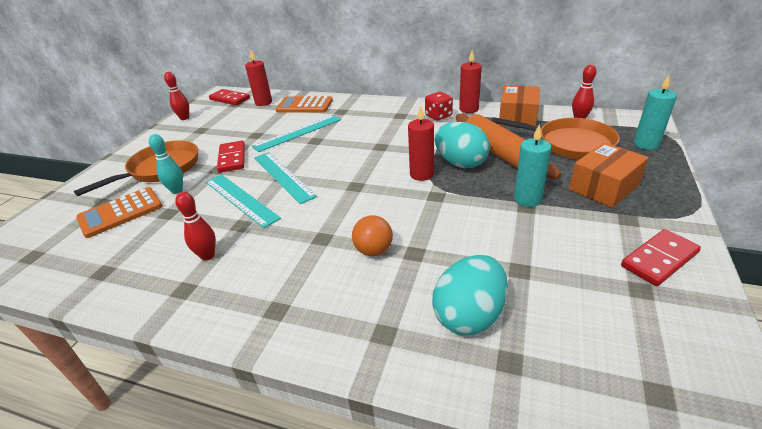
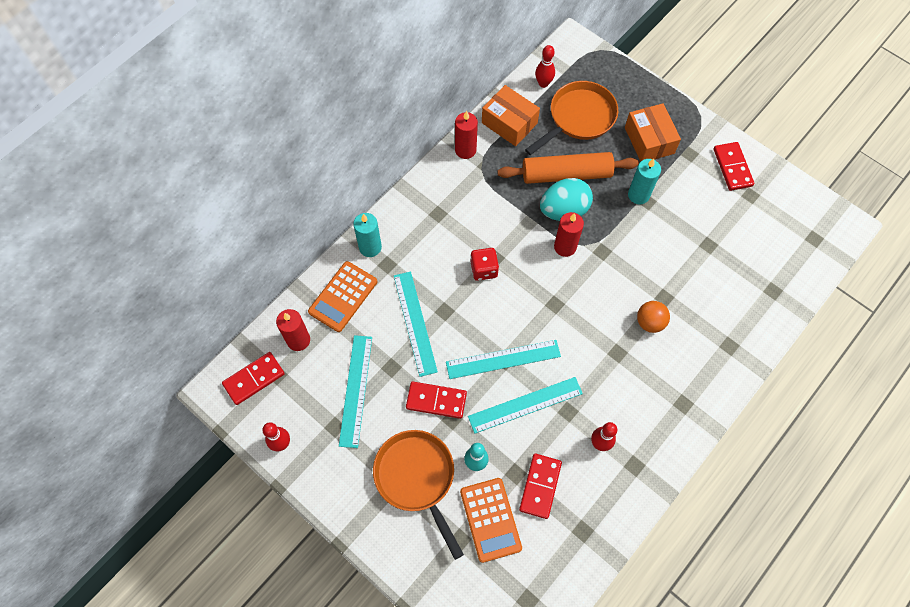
camera: 70 degrees left, 30 degrees up
red dice [425,92,453,121] -> red dice moved to [470,248,499,281]
turquoise egg [432,255,508,335] -> none
turquoise candle [634,75,677,150] -> turquoise candle moved to [353,213,382,257]
none -> turquoise ruler [339,335,372,448]
none -> red domino [519,454,562,519]

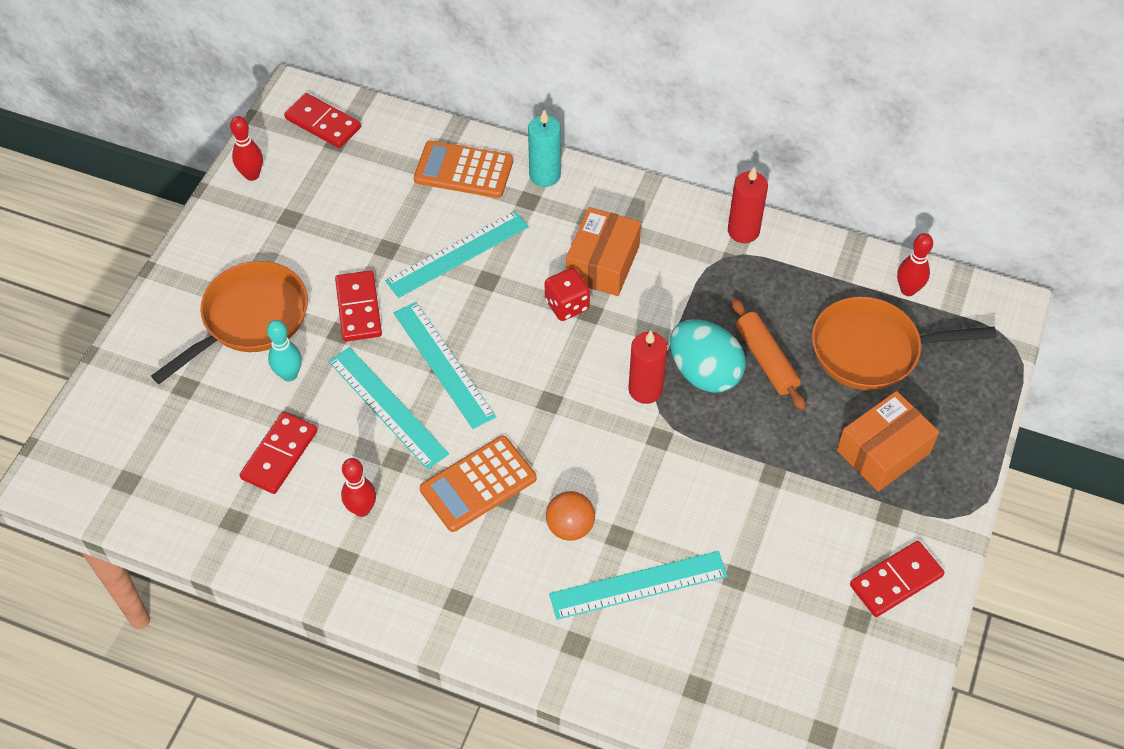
camera: 70 degrees right, 10 degrees down
red candle [276,309,310,351] -> none
turquoise ruler [339,335,372,448] -> turquoise ruler moved to [549,551,728,620]
orange calculator [460,478,522,563] -> orange calculator moved to [420,436,536,532]
orange box [482,85,540,146] -> orange box moved to [566,207,641,296]
orange rolling pin [497,152,639,184] -> orange rolling pin [731,298,806,410], size x0.65
red domino [519,454,562,519] -> red domino turned 60 degrees counterclockwise [240,412,317,494]
orange pan [525,81,618,155] -> orange pan turned 150 degrees clockwise [812,297,997,390]
turquoise candle [628,158,661,204] -> none

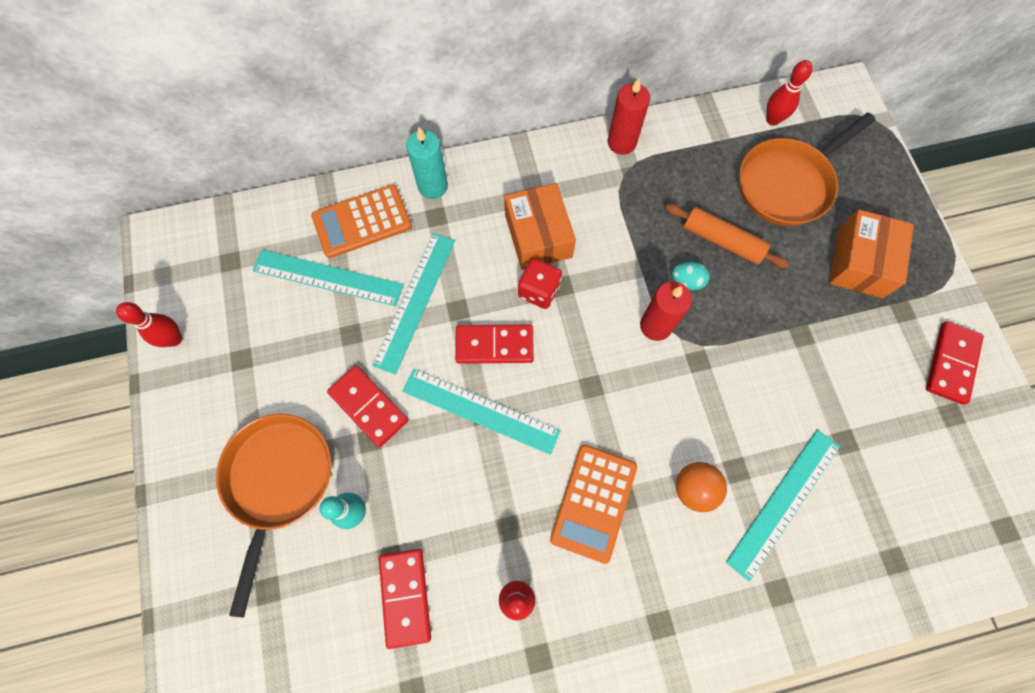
camera: 35 degrees left, 15 degrees up
red domino [284,93,361,148] -> red domino moved to [455,324,534,364]
turquoise ruler [328,347,449,470] -> turquoise ruler moved to [252,250,404,306]
turquoise egg [670,319,746,393] -> turquoise egg [672,262,710,290], size x0.47

